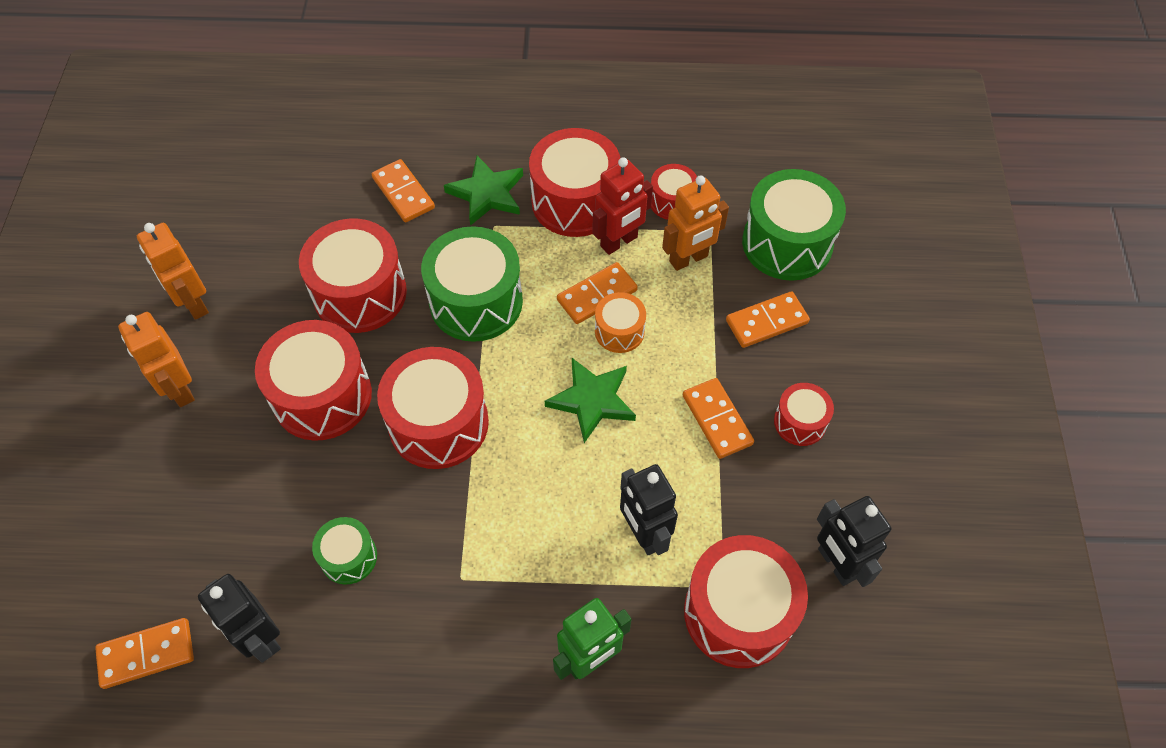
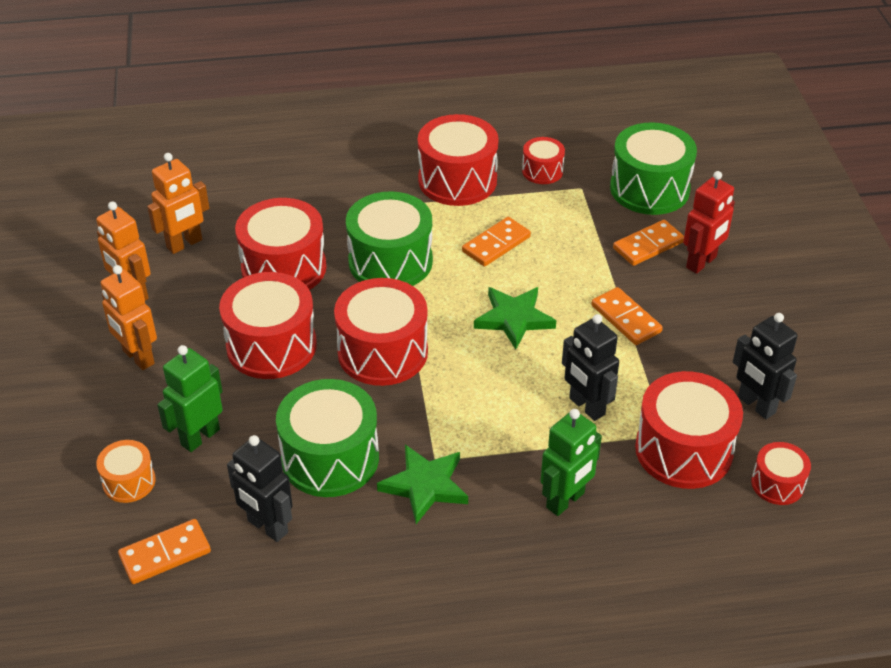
camera: 10 degrees left, 15 degrees down
green drum [312,517,377,585] -> green drum [276,379,379,497], size x1.90
orange domino [372,159,435,222] -> none
green star [444,156,523,226] -> green star moved to [377,445,468,524]
red robot [593,157,653,255] -> red robot moved to [683,171,735,274]
orange drum [595,292,646,353] -> orange drum moved to [96,440,156,503]
orange robot [662,175,729,271] -> orange robot moved to [147,153,209,254]
red drum [774,383,834,446] -> red drum moved to [751,442,811,505]
none -> green robot [157,345,223,452]

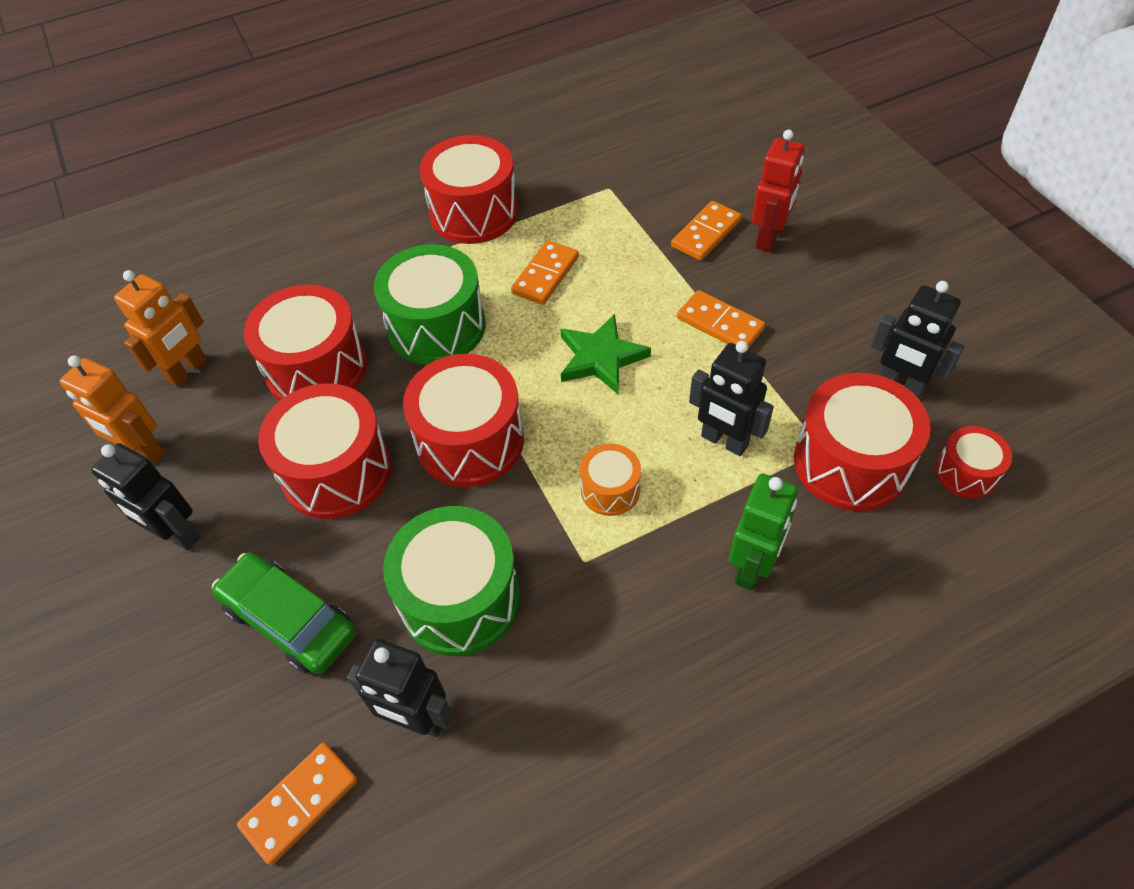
camera: 15 degrees left, 10 degrees up
orange drum [96,440,156,503] -> orange drum moved to [580,444,641,516]
orange robot [101,265,157,370] -> black robot [91,443,200,551]
green robot [157,345,223,452] -> green car [212,552,356,674]
green star [377,445,468,524] -> none
red drum [522,137,565,184] -> none
green drum [610,122,697,215] -> none

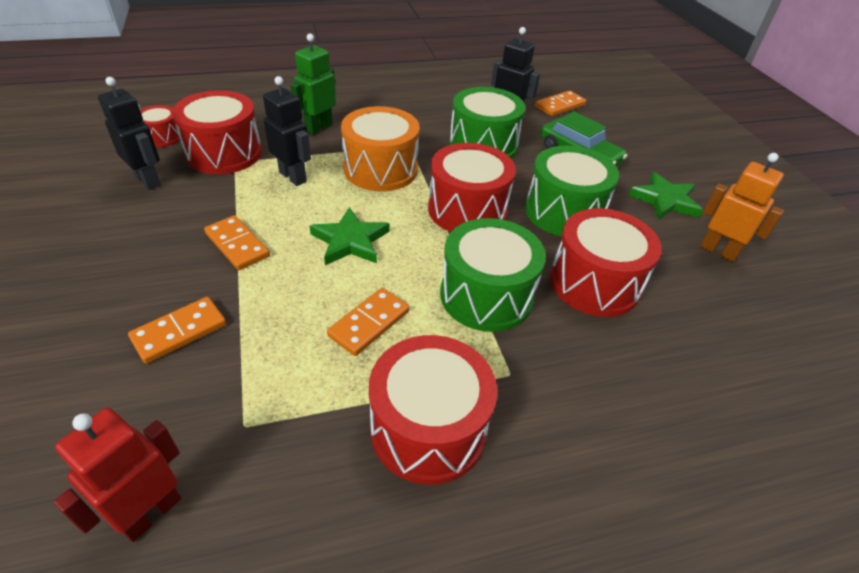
camera: 175 degrees left, 10 degrees down
black robot [91,443,200,551] -> green star [628,172,703,220]
orange robot [114,270,207,387] -> none
red drum [258,384,391,519] -> green drum [525,146,619,236]
orange drum [580,444,641,516] -> orange drum [341,106,420,191], size x1.90
red robot [752,129,804,252] -> red robot moved to [54,408,181,542]

